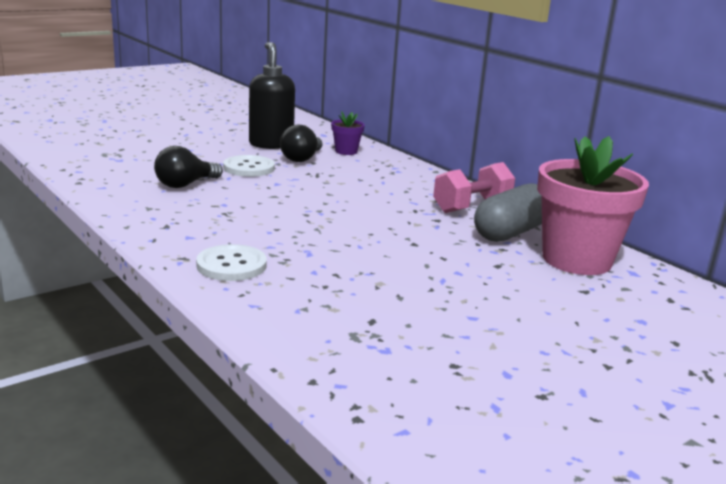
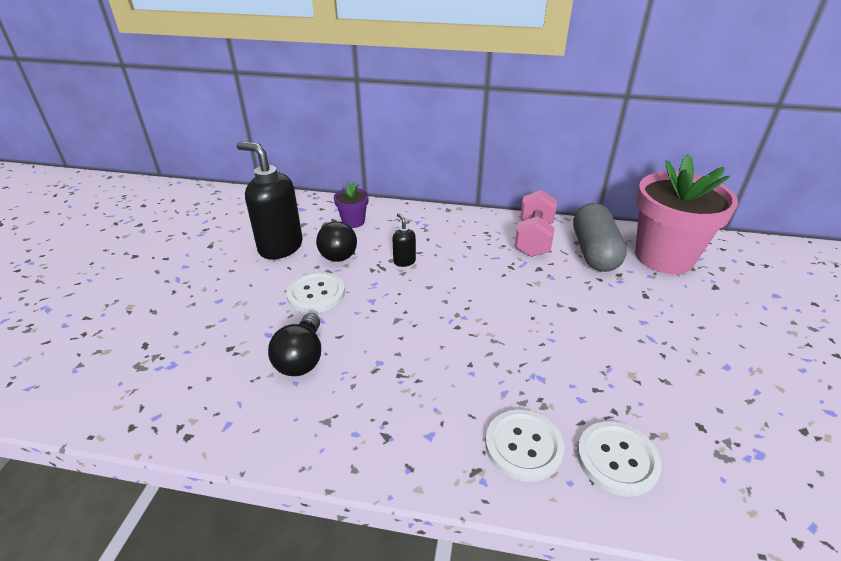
camera: 40 degrees left, 15 degrees up
none -> black soap dispenser [393,213,416,267]
none -> white button [577,421,662,497]

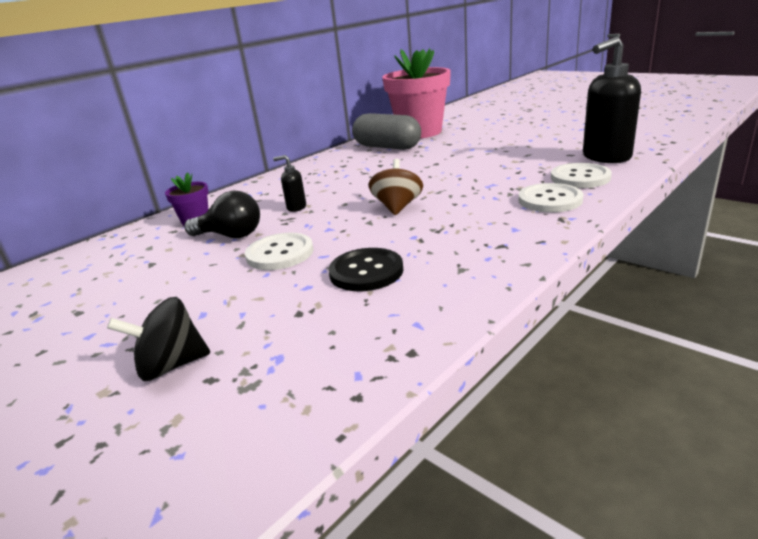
camera: 55 degrees left, 10 degrees down
black soap dispenser [236,141,303,259] -> black soap dispenser moved to [583,36,641,163]
black light bulb [268,313,321,376] -> black button [328,248,403,291]
pink dumbbell [515,190,557,257] -> none
none -> black spinning top [107,297,210,381]
none -> brown spinning top [368,159,423,215]

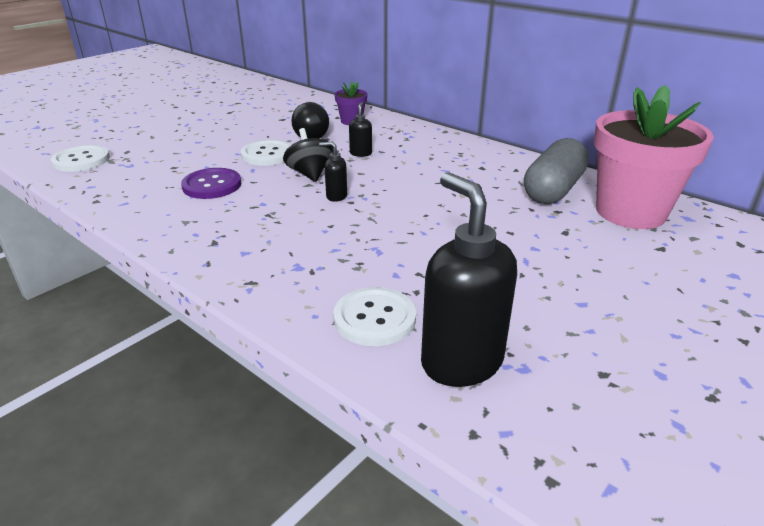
camera: 85 degrees right, 5 degrees up
black spinning top [107,297,210,381] -> black spinning top moved to [283,128,333,182]
black button [328,248,403,291] -> purple button [181,168,241,199]
brown spinning top [368,159,423,215] -> black soap dispenser [319,142,347,202]
white button [518,183,583,213] -> white button moved to [51,145,110,172]

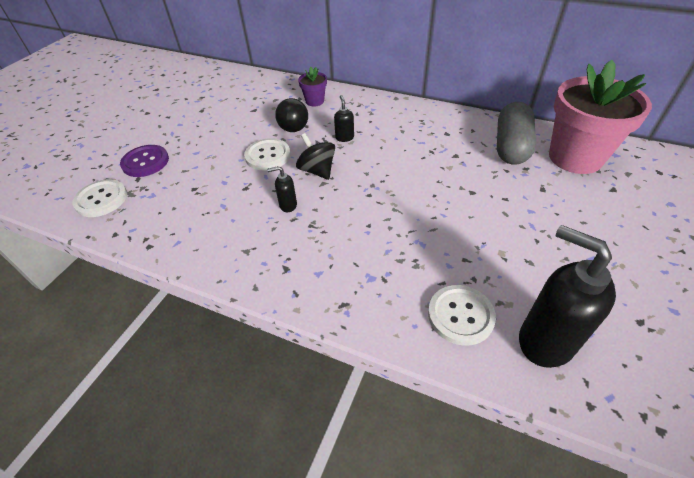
camera: 15 degrees left, 15 degrees up
purple button [181,168,241,199] -> purple button moved to [120,145,169,177]
black soap dispenser [319,142,347,202] -> black soap dispenser moved to [267,166,297,212]

